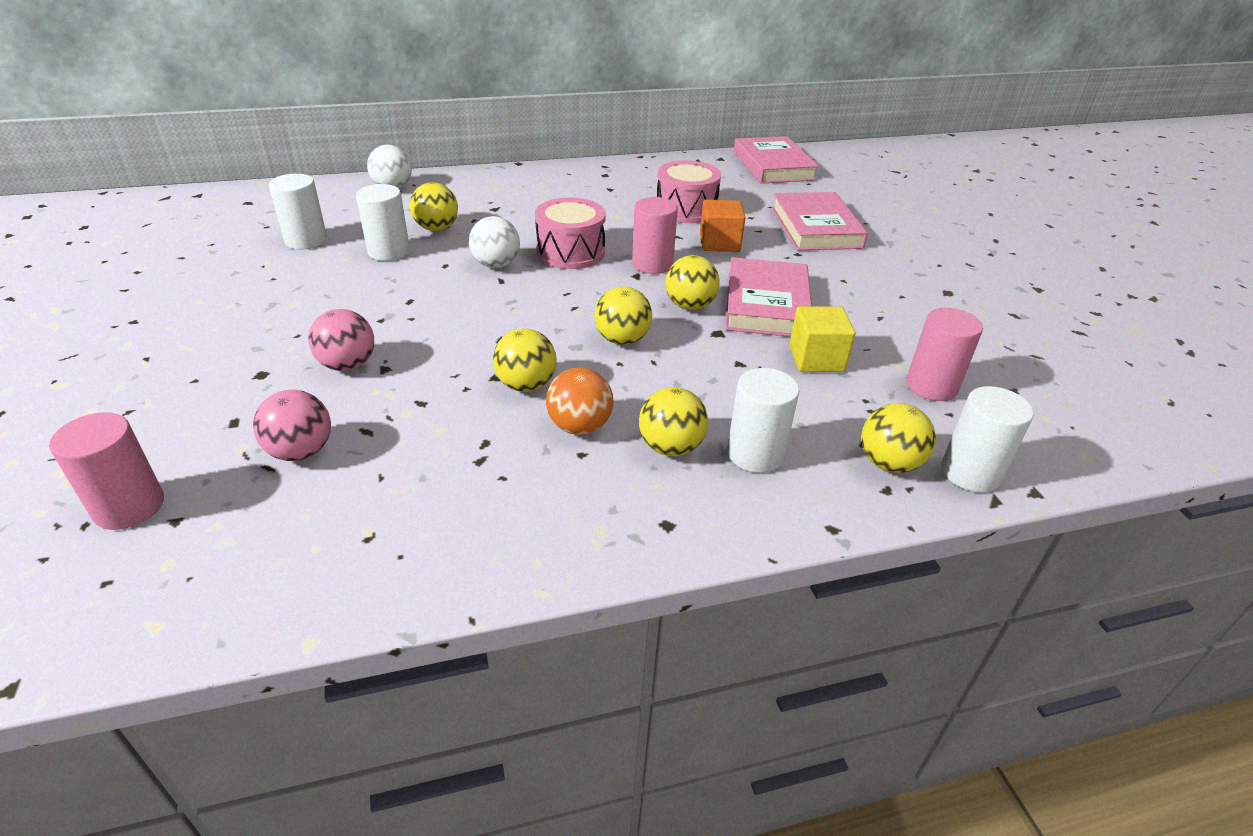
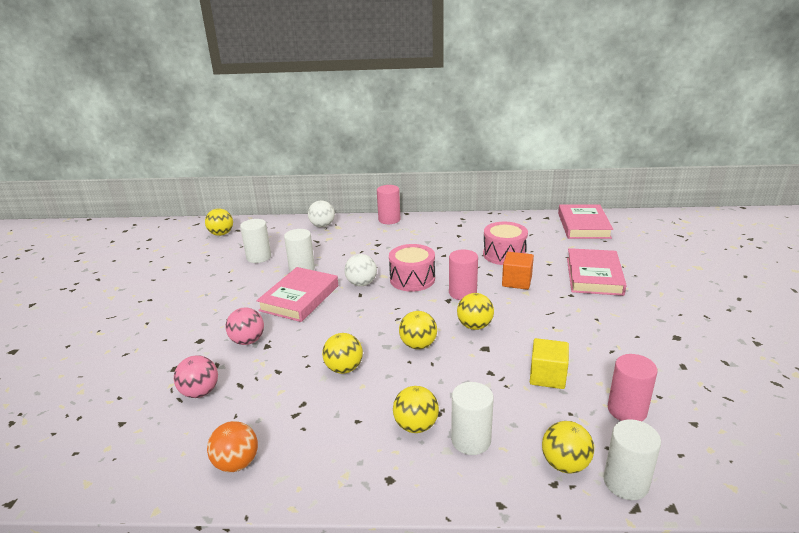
camera: 20 degrees right, 10 degrees down
pink cylinder [49,412,164,530] -> pink cylinder moved to [377,185,401,224]
yellow ball [410,182,458,231] -> yellow ball moved to [205,208,233,236]
orange ball [546,368,613,435] -> orange ball moved to [207,421,258,472]
pink book [725,257,812,337] -> pink book moved to [256,267,338,322]

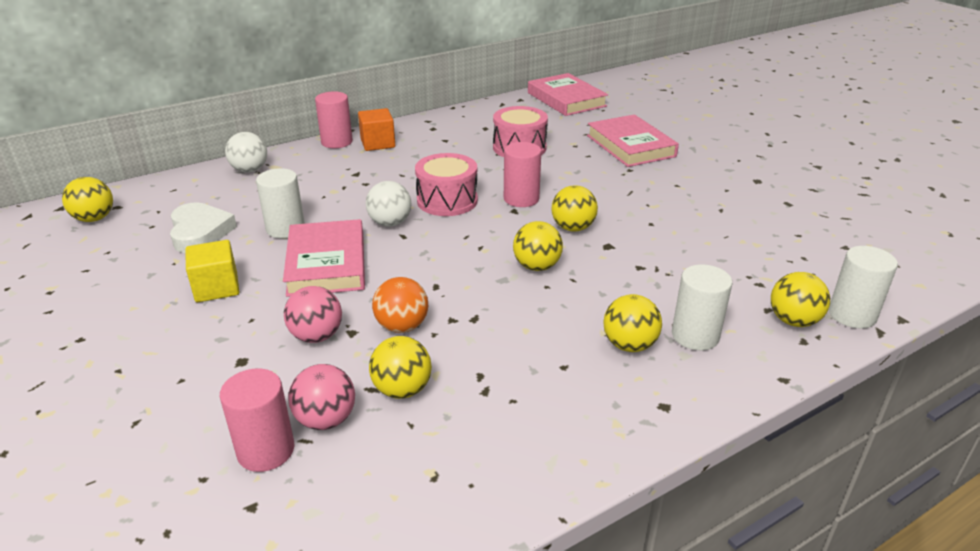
camera: 35 degrees left, 5 degrees up
orange ball [207,421,258,472] -> orange ball moved to [372,277,428,333]
white cylinder [240,219,271,263] -> white heart [170,202,237,253]
yellow ball [322,333,363,374] -> yellow ball moved to [369,336,432,399]
orange cube [502,252,534,290] -> orange cube moved to [358,108,395,151]
yellow cube [530,338,569,389] -> yellow cube moved to [185,240,239,302]
pink cylinder [608,354,658,421] -> pink cylinder moved to [220,369,294,472]

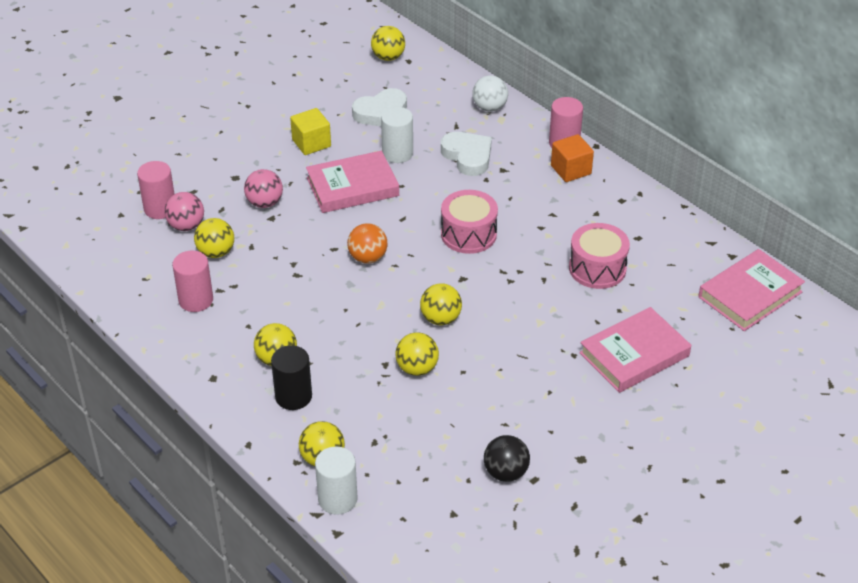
camera: 80 degrees right, 10 degrees up
white ball [366,181,412,227] -> none
orange ball [372,277,428,333] -> orange ball moved to [347,223,388,264]
pink cylinder [504,142,541,207] -> pink cylinder moved to [172,251,213,312]
yellow ball [513,221,563,271] -> yellow ball moved to [395,332,439,376]
white cylinder [672,264,733,350] -> black cylinder [271,345,312,410]
none -> white heart [441,132,492,176]
none -> black ball [484,435,530,482]

